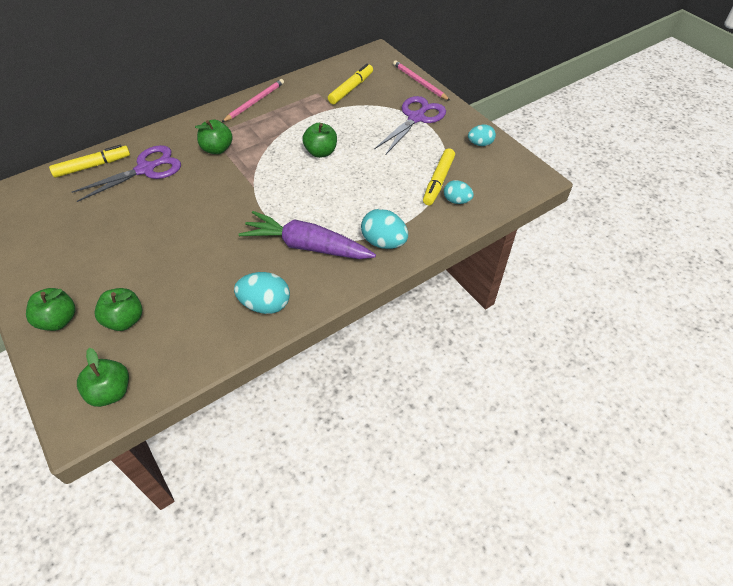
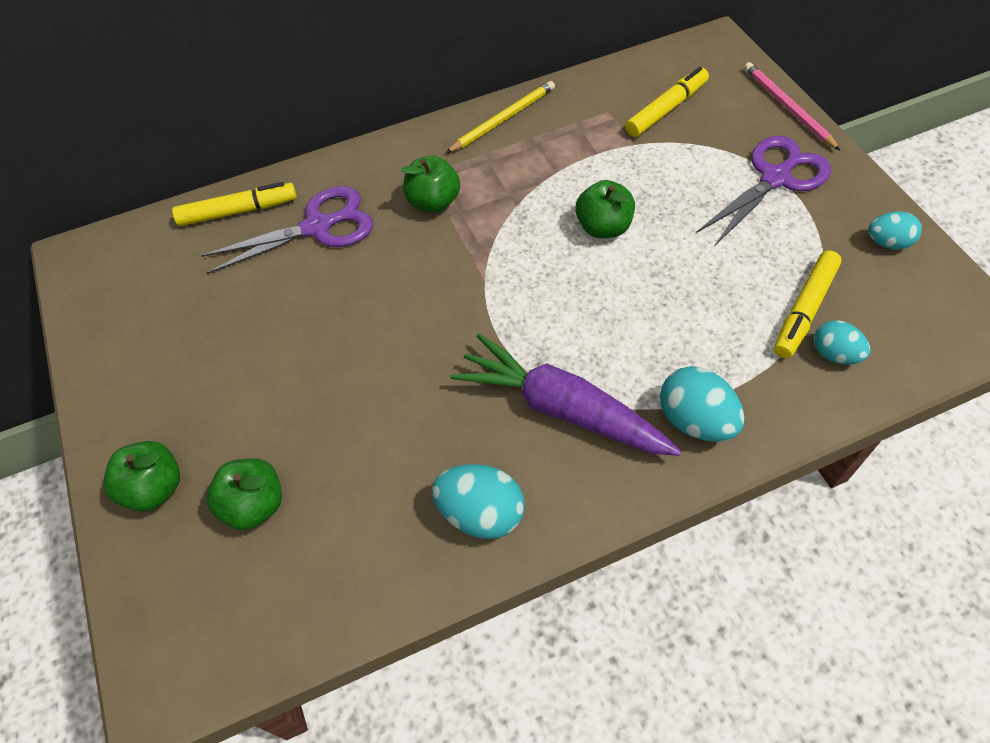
camera: 15 degrees right, 5 degrees up
green apple [77,348,129,407] -> none
pink pencil [222,79,284,122] -> yellow pencil [446,81,555,153]

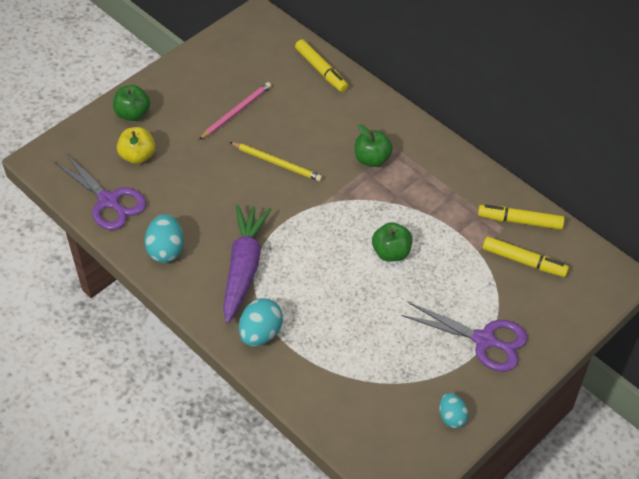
camera: 65 degrees right, 5 degrees down
purple scissors [200,186,373,274] -> purple scissors moved to [54,153,146,230]
green apple [206,458,282,530] -> yellow apple [117,127,155,164]
yellow pencil [446,81,555,153] -> yellow pencil moved to [230,142,322,181]
pink pencil [744,62,840,150] -> pink pencil moved to [199,82,271,140]
yellow marker [774,251,842,358] -> yellow marker moved to [478,205,565,230]
turquoise egg [814,320,870,364] -> none

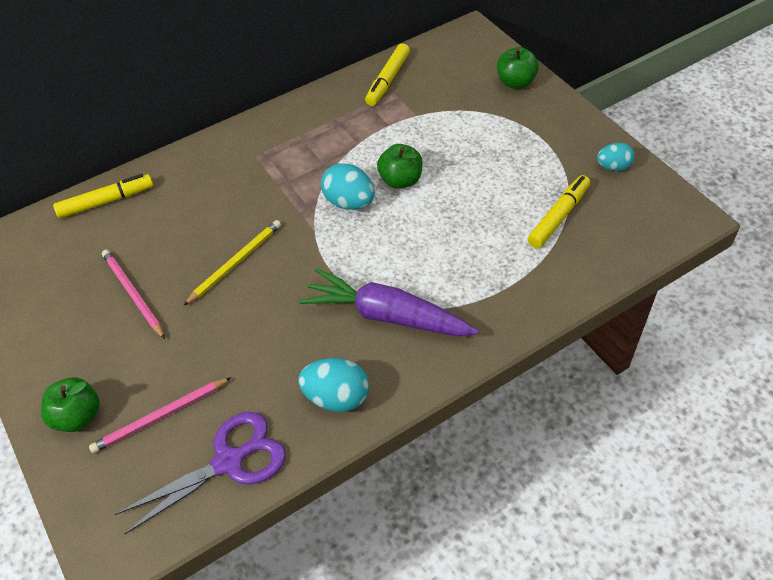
camera: 75 degrees left, 0 degrees up
yellow apple [117,127,155,164] -> pink pencil [89,377,232,453]
turquoise egg [239,298,283,346] -> turquoise egg moved to [321,163,375,210]
green apple [355,124,393,167] -> green apple moved to [497,47,539,89]
purple scissors [401,302,528,372] -> none
yellow marker [483,236,569,277] -> yellow marker moved to [528,175,590,248]

